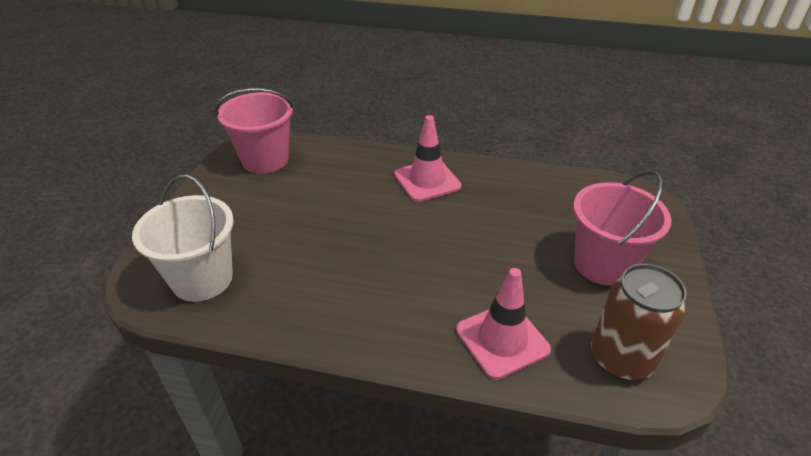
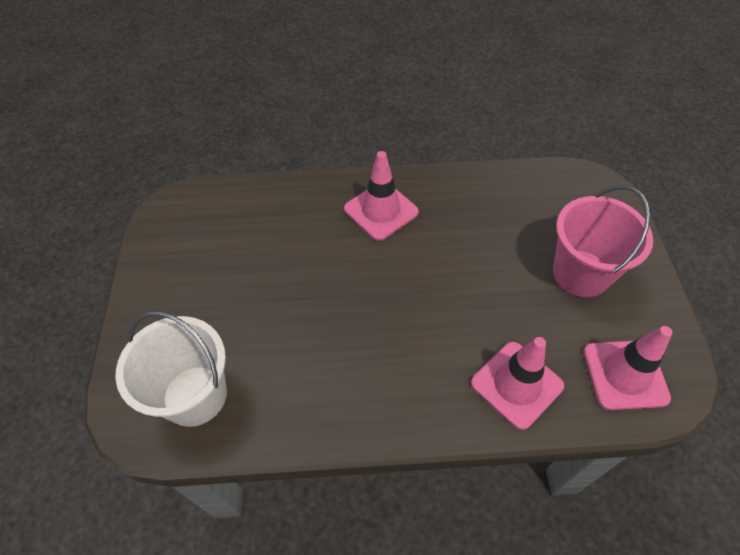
camera: 15 degrees left, 15 degrees up
pink bucket [215,88,294,174] -> none
brown can [591,264,687,380] -> pink traffic cone [584,326,672,410]

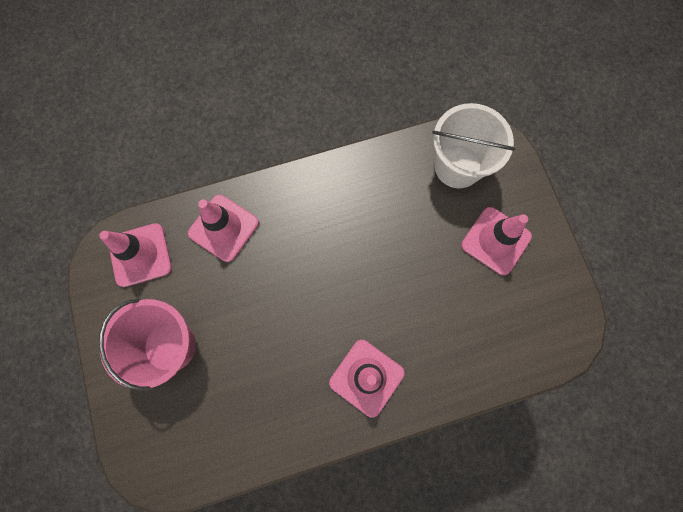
camera: 165 degrees right, 20 degrees up
none -> pink traffic cone [461,207,532,275]

